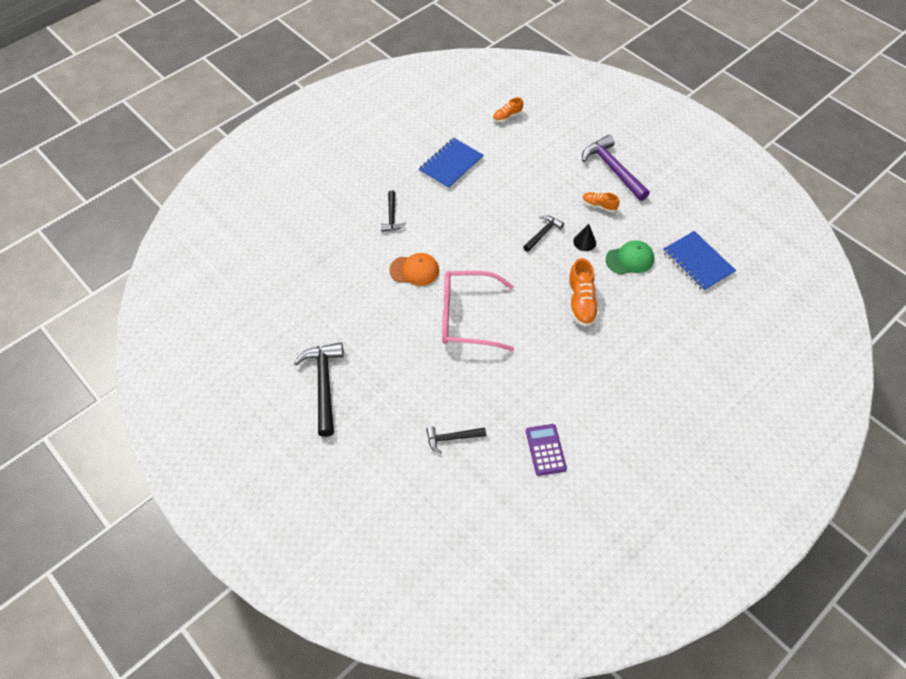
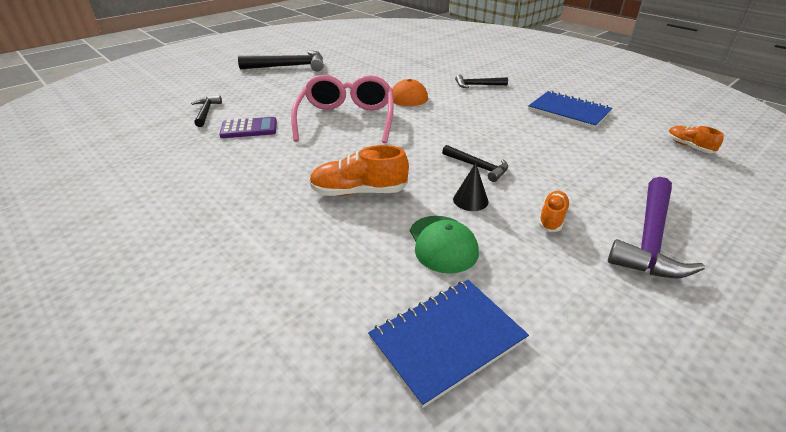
camera: 90 degrees right, 20 degrees down
purple calculator [526,424,567,476] -> purple calculator moved to [219,117,277,138]
purple hammer [582,135,650,201] -> purple hammer turned 150 degrees clockwise [608,177,705,278]

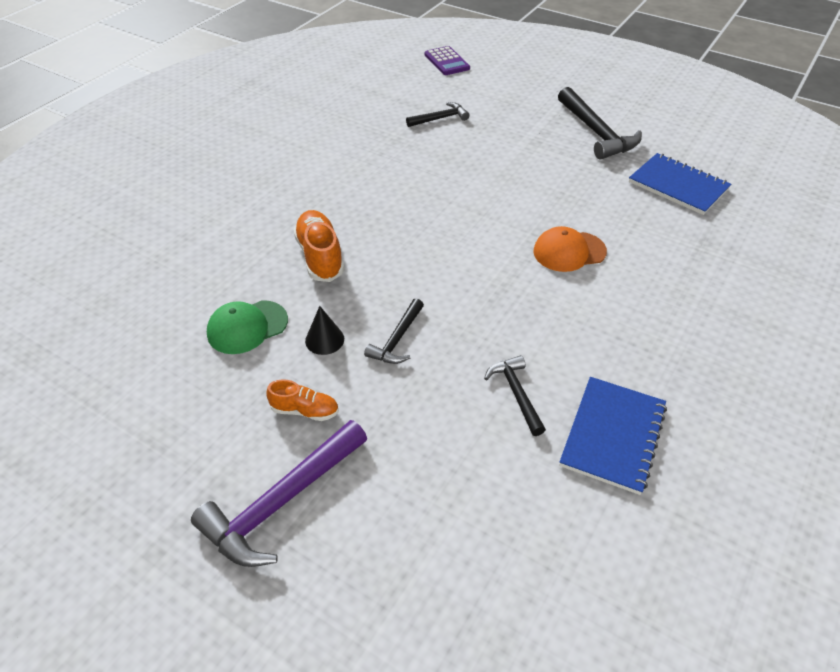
camera: 75 degrees right, 10 degrees up
purple calculator [219,117,277,138] -> purple calculator moved to [425,46,470,75]
pink glasses [291,75,394,143] -> none
blue notebook [368,280,529,408] -> blue notebook moved to [629,153,732,215]
black hammer [455,74,508,88] -> black hammer moved to [484,355,546,436]
purple hammer [608,177,705,278] -> purple hammer turned 60 degrees counterclockwise [191,420,367,567]
orange shoe [667,126,724,153] -> none

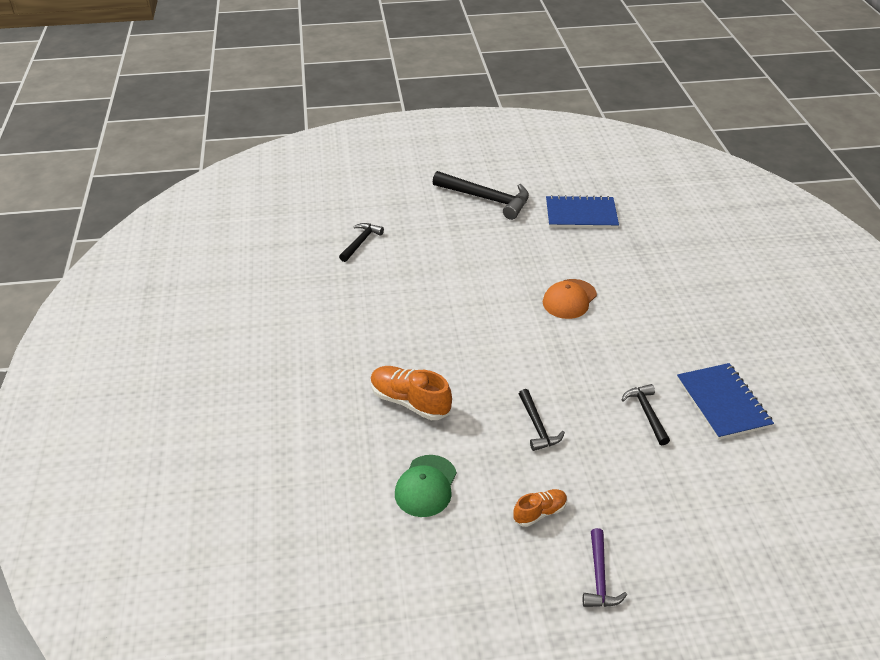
camera: 40 degrees left, 5 degrees down
purple hammer [191,420,367,567] -> purple hammer [583,528,627,607], size x0.56
black cone [305,306,344,355] -> none
purple calculator [425,46,470,75] -> none
black hammer [484,355,546,436] -> black hammer turned 45 degrees clockwise [622,384,670,445]

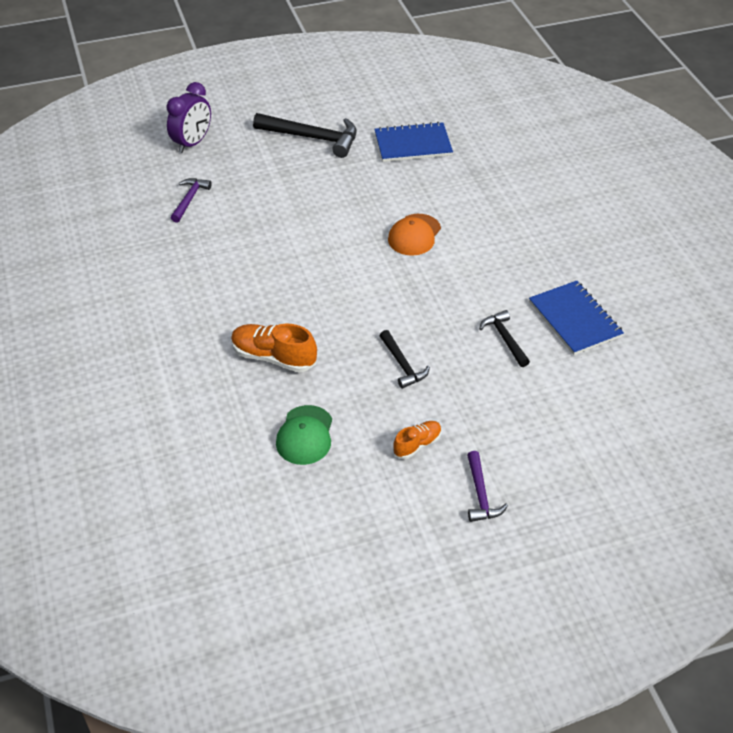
camera: 10 degrees left, 5 degrees up
black hammer [339,223,384,262] -> purple hammer [171,178,212,223]
none -> purple clock [167,82,211,153]

